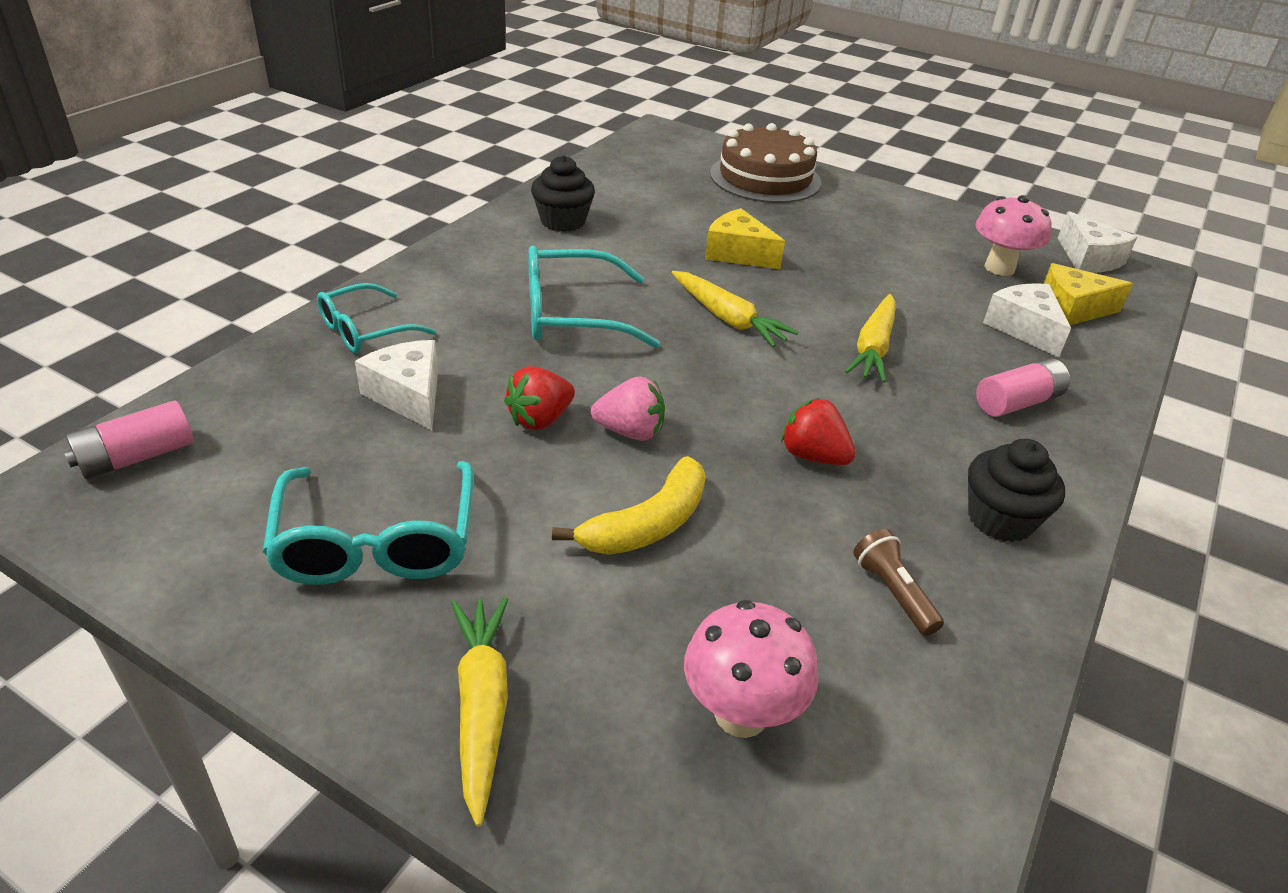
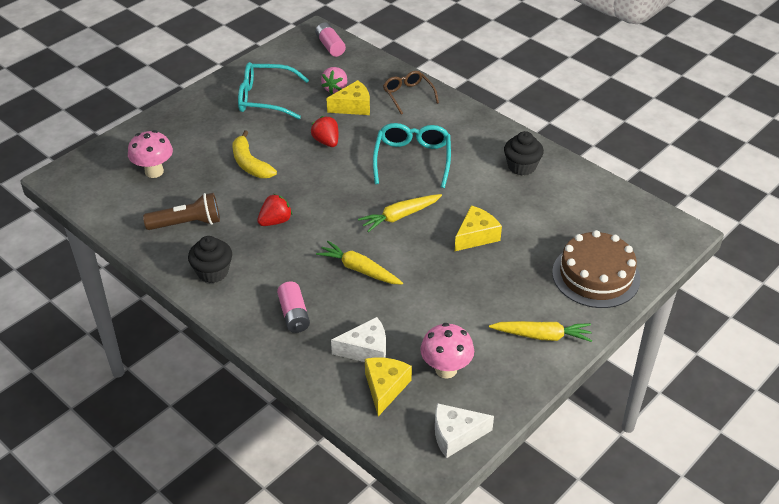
camera: 105 degrees right, 5 degrees up
turquoise glasses [317,283,436,353] -> brown glasses [383,71,439,115]
white cheese [355,340,438,430] -> yellow cheese [326,80,370,115]
yellow carrot [451,597,508,827] -> yellow carrot moved to [489,321,592,342]
pink strawberry [591,376,665,441] -> pink strawberry moved to [321,67,347,94]
brown flashlight [853,529,944,636] -> brown flashlight [143,193,220,230], size x1.61

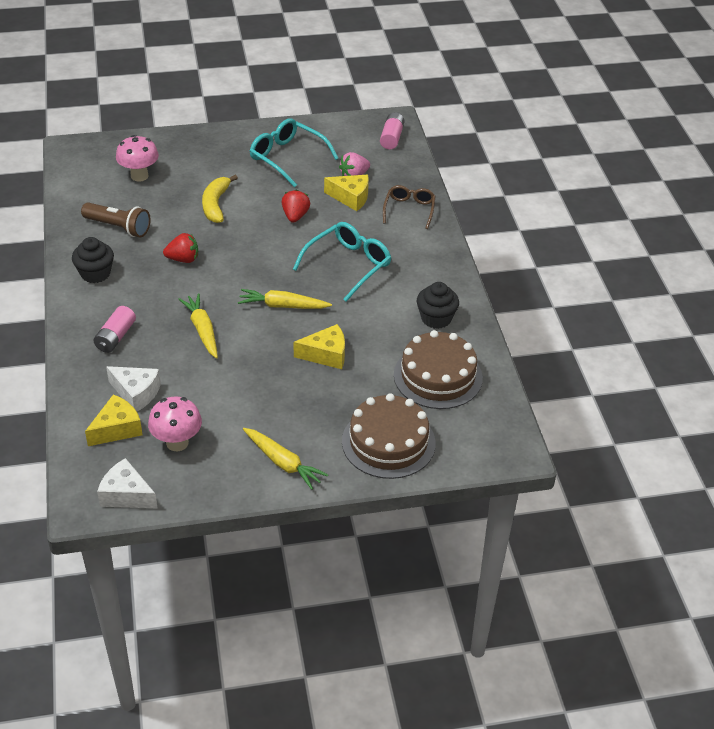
camera: 35 degrees right, 0 degrees up
none -> brown cake [394,330,483,409]

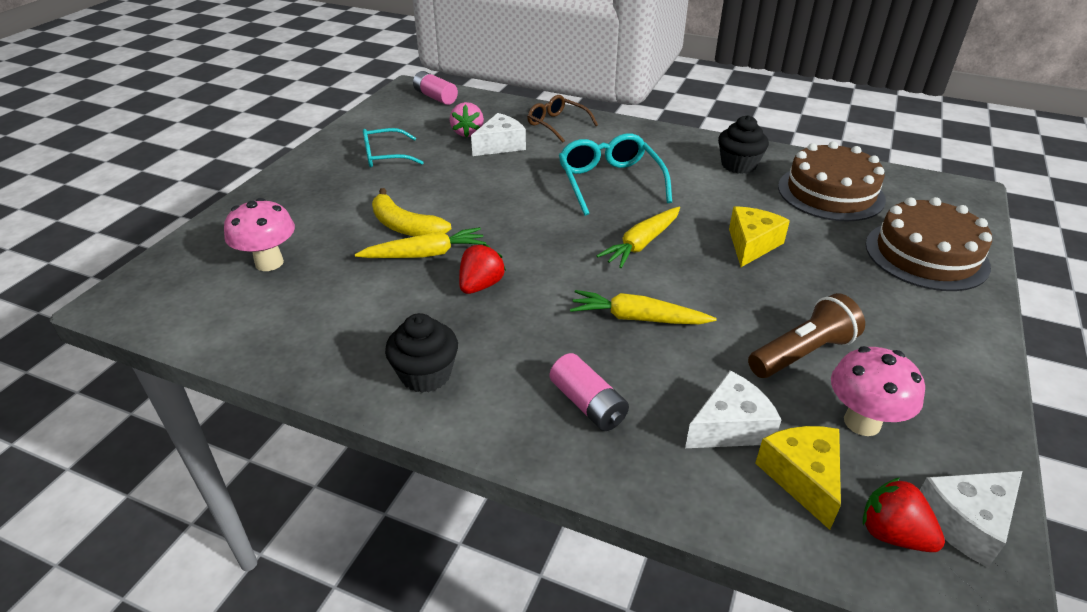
camera: 55 degrees left, 5 degrees down
brown flashlight [81,202,151,237] -> brown flashlight moved to [748,293,865,378]
yellow carrot [243,428,328,490] -> yellow carrot moved to [355,227,486,258]
turquoise glasses [250,118,339,187] -> turquoise glasses [363,128,424,167], size x0.66
red strawberry [282,189,310,223] -> red strawberry moved to [863,477,945,552]
yellow cheese [324,175,369,211] -> white cheese [471,113,526,156]

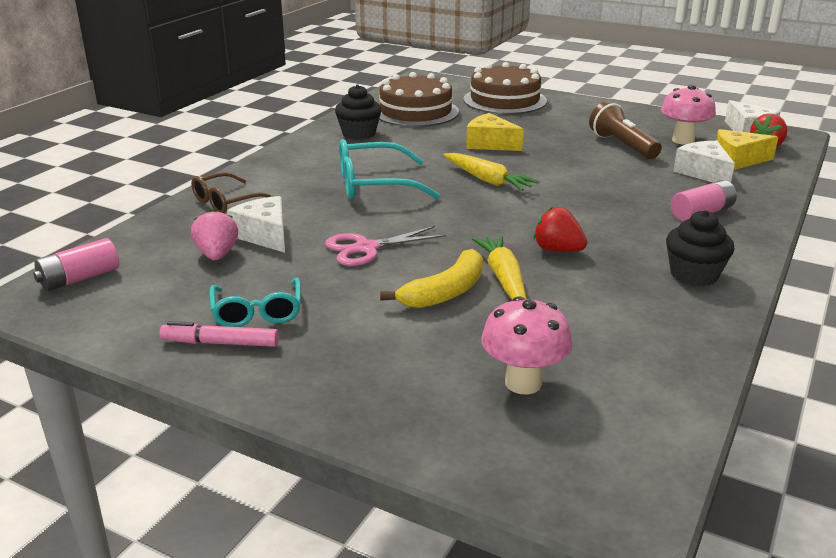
camera: 85 degrees left, 10 degrees down
pink strawberry [450,102,484,137] -> pink strawberry turned 105 degrees counterclockwise [191,209,238,260]
yellow carrot [570,290,717,324] -> none
none -> pink marker [159,321,279,347]
none -> pink scissors [325,226,446,266]

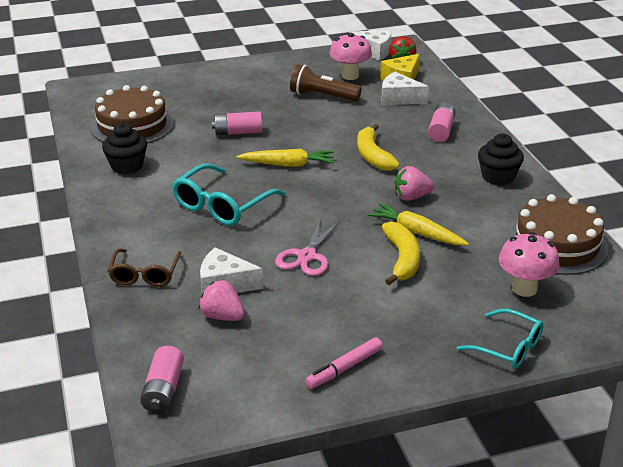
camera: 45 degrees left, 5 degrees up
turquoise glasses [209,278,301,327] -> turquoise glasses moved to [456,309,544,369]
brown cake [463,62,547,114] -> brown cake moved to [507,194,608,275]
yellow cheese [466,113,524,151] -> pink battery [212,111,262,135]
red strawberry [534,206,587,252] -> pink strawberry [395,166,434,201]
none -> yellow banana [357,124,400,171]

